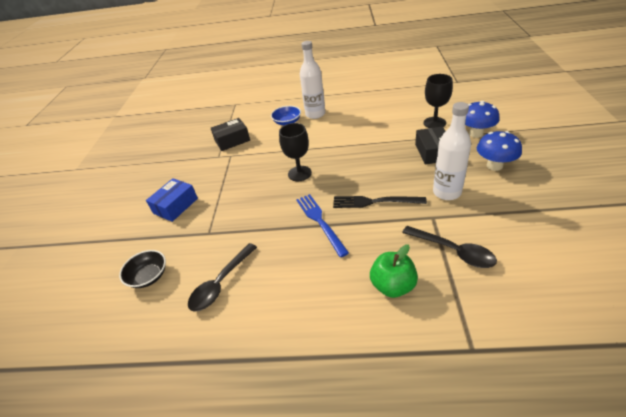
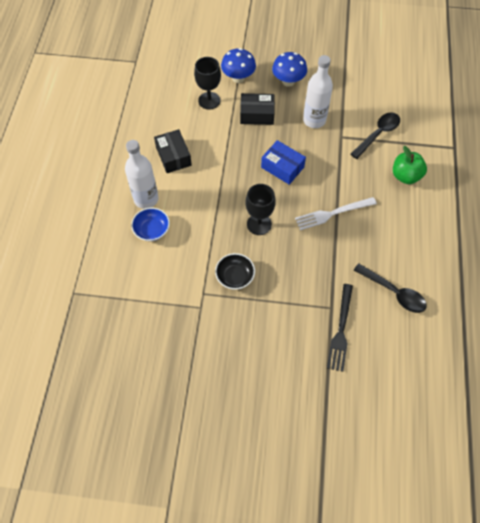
camera: 90 degrees left, 20 degrees up
black bowl [119,250,166,288] -> black bowl moved to [215,253,255,289]
blue box [146,178,198,222] -> blue box moved to [261,140,306,185]
black box [211,118,250,151] -> black box moved to [154,129,192,173]
blue fork [296,194,349,257] -> white fork [295,197,377,230]
black fork [333,196,427,208] -> black fork moved to [327,284,353,372]

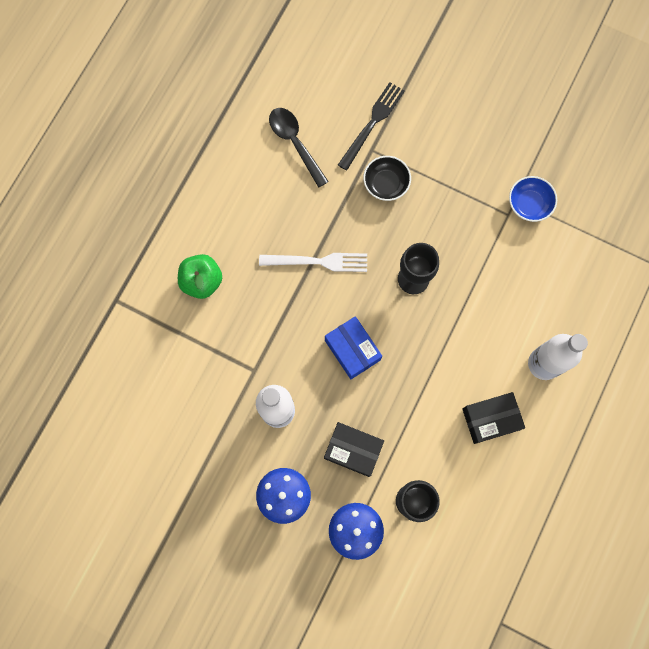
camera: 160 degrees left, 15 degrees up
blue bowl [131,208,170,241] -> blue bowl moved to [509,176,557,222]
black box [154,129,192,173] -> black box turned 75 degrees clockwise [462,392,525,444]
black bowl [215,253,255,289] -> black bowl moved to [363,156,411,201]
black spoon [351,113,400,159] -> none

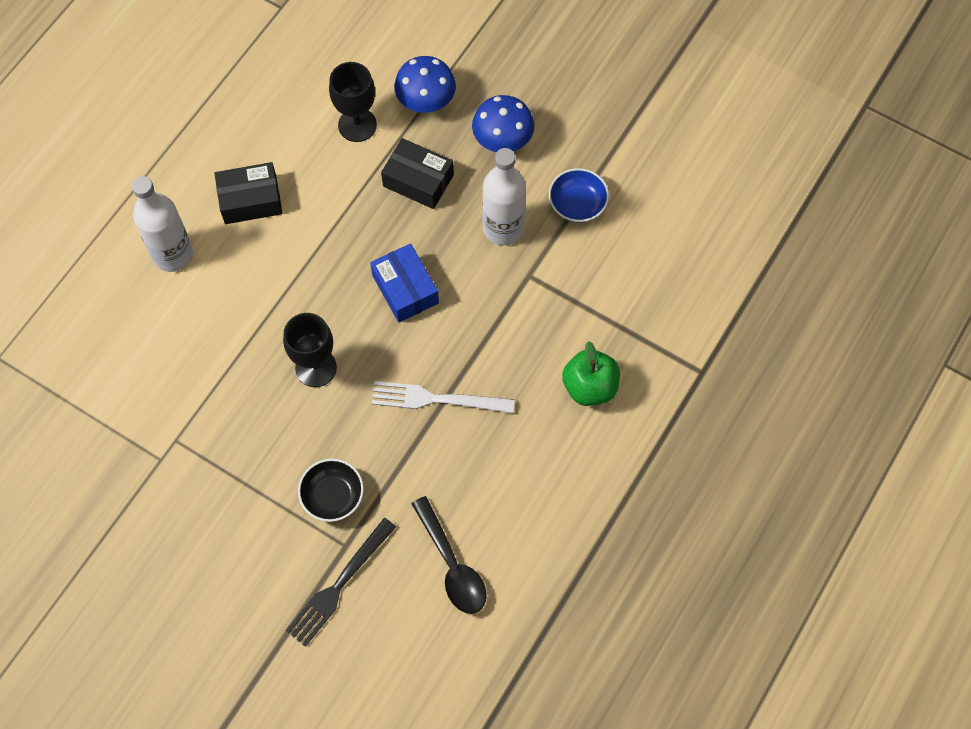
camera: 175 degrees left, 10 degrees down
blue bowl [509,176,557,222] -> blue bowl moved to [549,168,609,222]

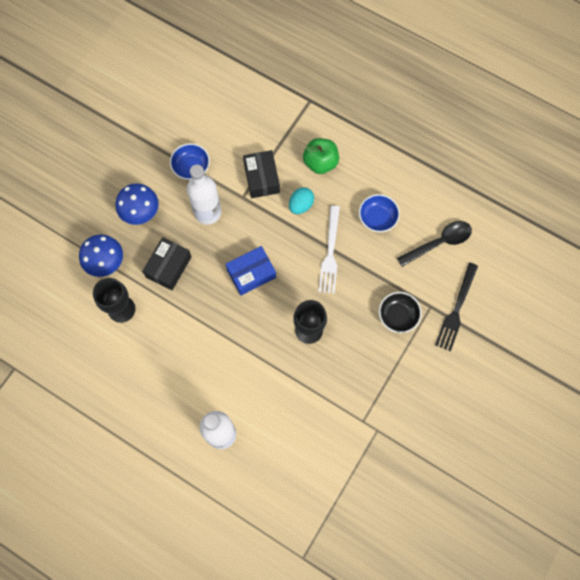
camera: 90 degrees left, 5 degrees up
black box [214,162,283,224] -> black box moved to [243,150,280,198]
black fork [285,518,396,647] -> black fork turned 75 degrees clockwise [435,263,478,351]
none -> turquoise egg [289,187,314,214]
none -> blue bowl [359,194,400,232]

